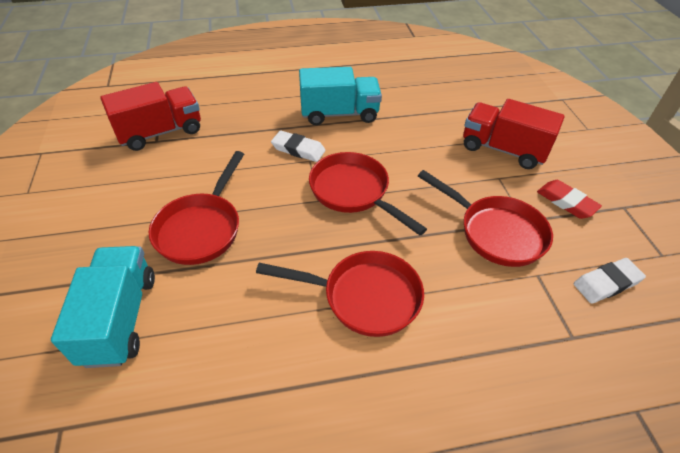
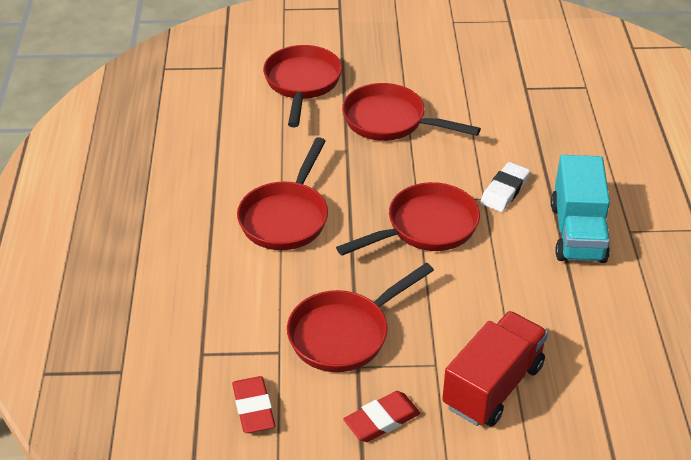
camera: 100 degrees right, 5 degrees down
turquoise truck [51,246,155,368] -> red pan [263,45,342,127]
red truck [100,82,201,151] -> none
white eraser [574,258,646,304] -> red eraser [232,376,275,433]

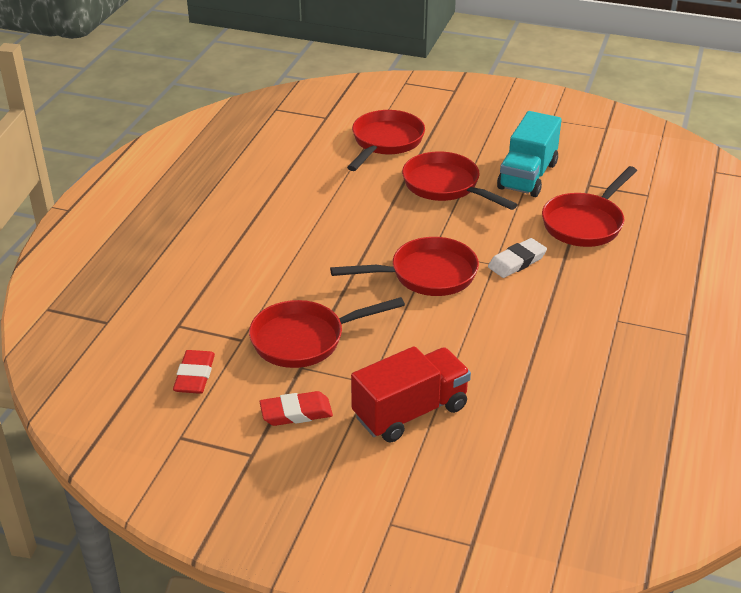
camera: 20 degrees right, 5 degrees down
red pan [237,137,328,250] -> red pan moved to [542,166,637,247]
turquoise truck [551,155,610,263] -> turquoise truck moved to [497,111,562,197]

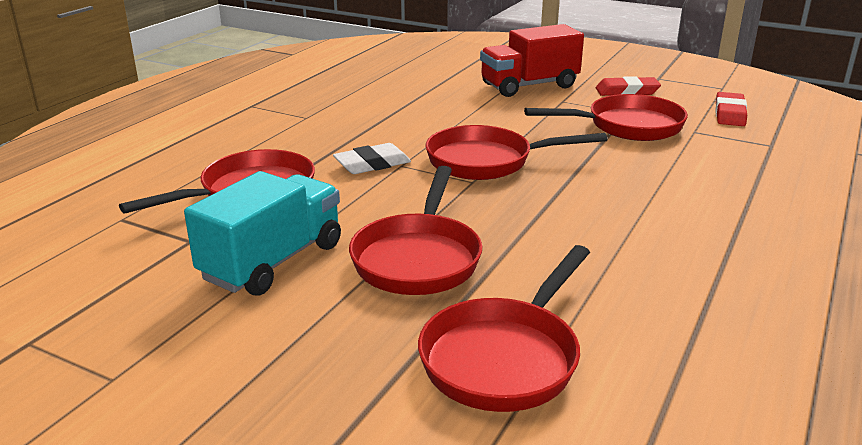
camera: 170 degrees left, 10 degrees down
red pan [402,152,518,210] -> red pan turned 45 degrees clockwise [349,166,483,295]

